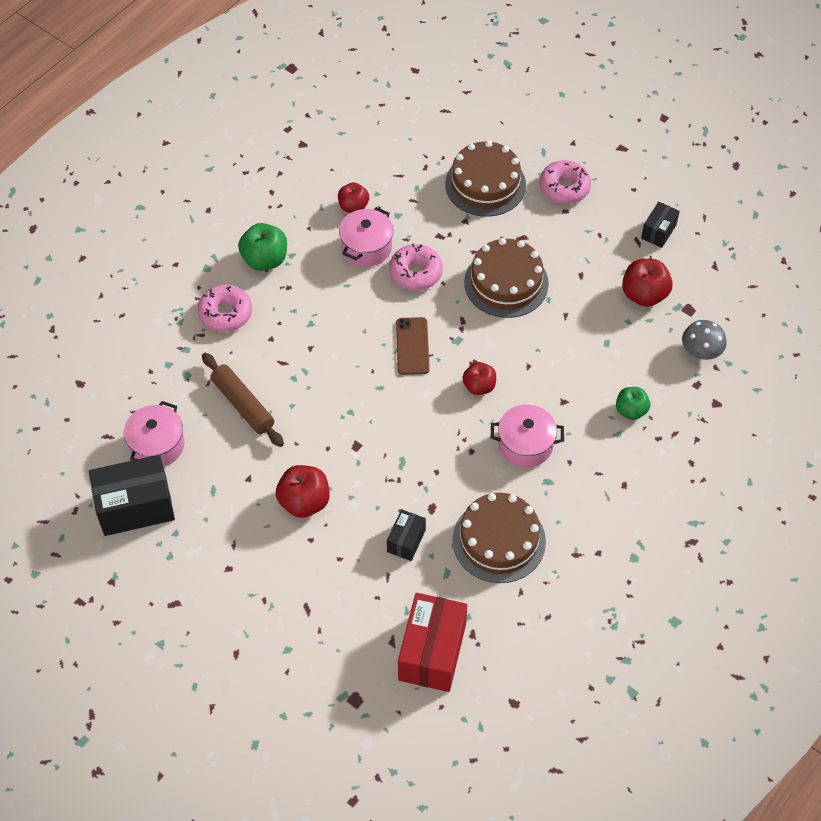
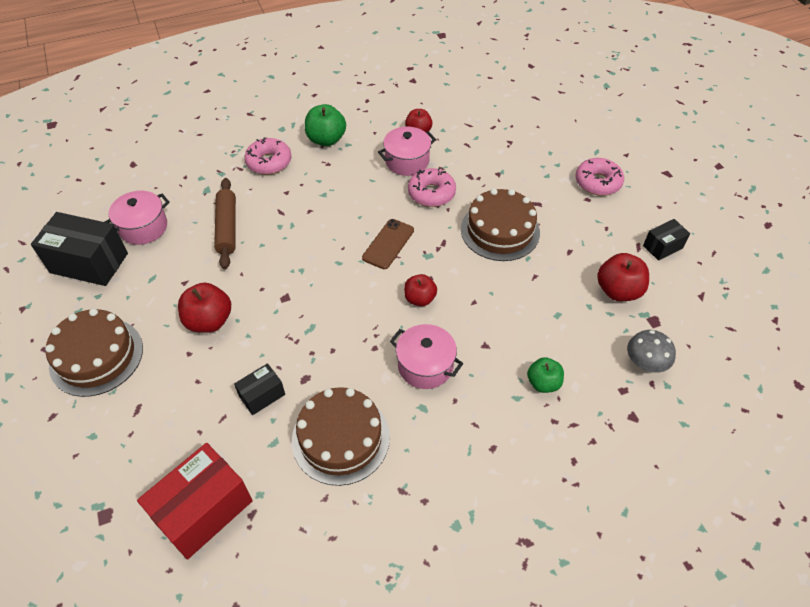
camera: 30 degrees right, 5 degrees down
brown cake [445,140,526,217] -> brown cake moved to [45,308,143,397]

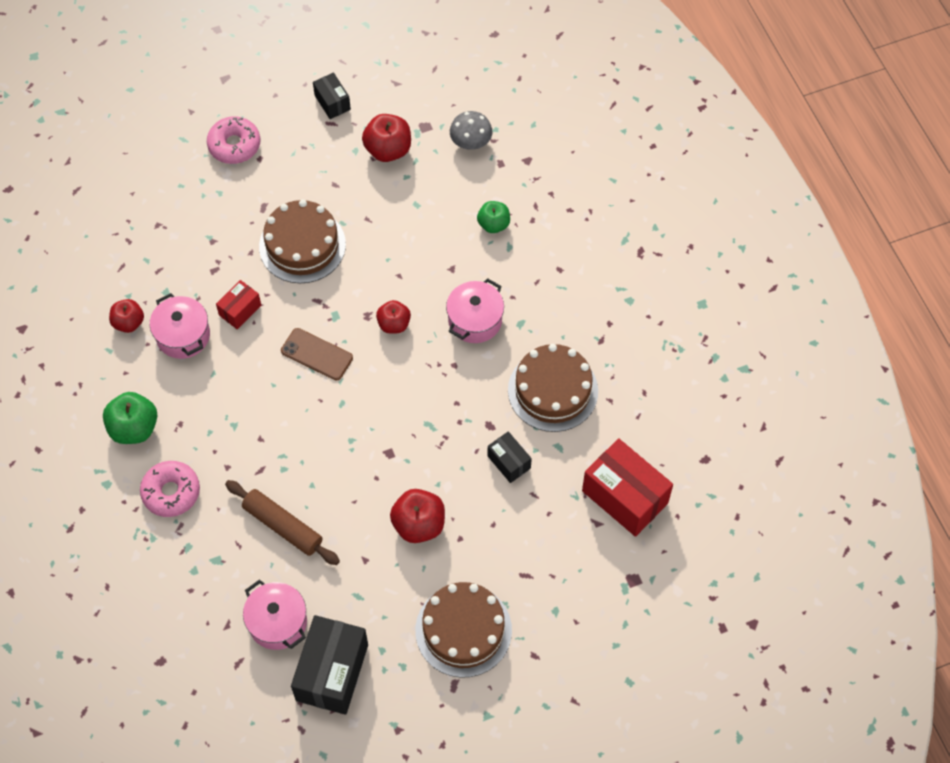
camera: 90 degrees left, 10 degrees up
brown rolling pin [214,178,236,269] -> brown rolling pin turned 45 degrees clockwise [225,480,340,565]
pink donut [408,168,456,207] -> red box [216,280,261,329]

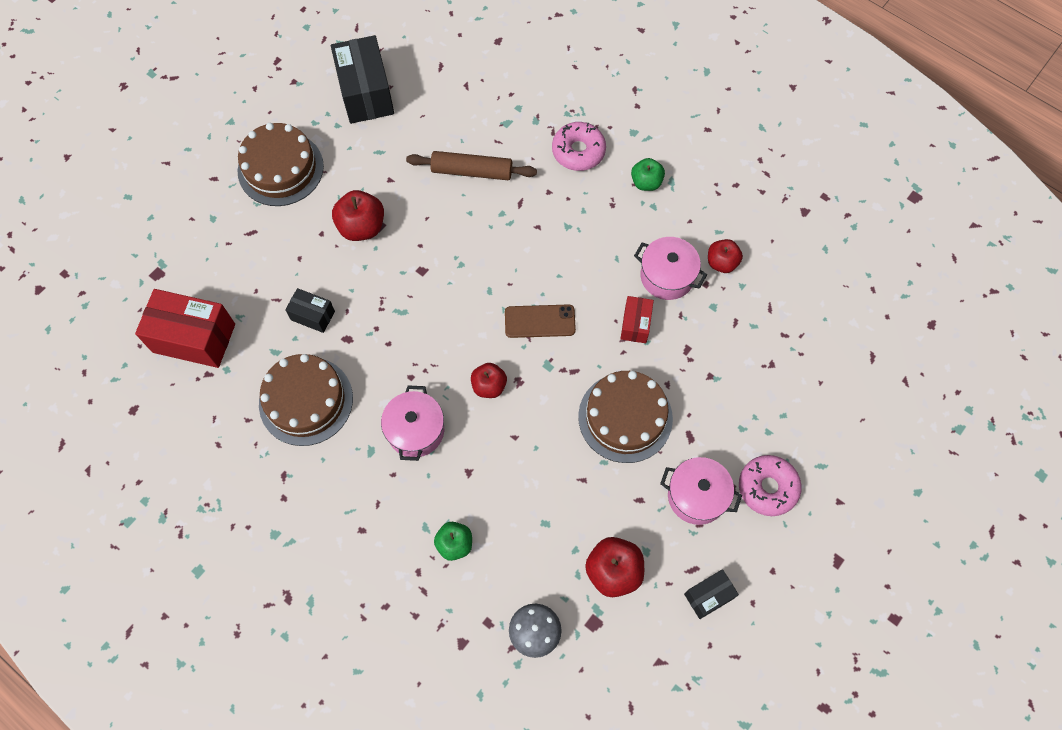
camera: 150 degrees right, 5 degrees up
green apple [103,392,157,444] -> green apple [631,158,665,191], size x0.66
pink pot [243,579,307,650] -> pink pot moved to [660,457,742,525]
black box [313,73,351,119] -> black box turned 60 degrees counterclockwise [684,569,739,619]

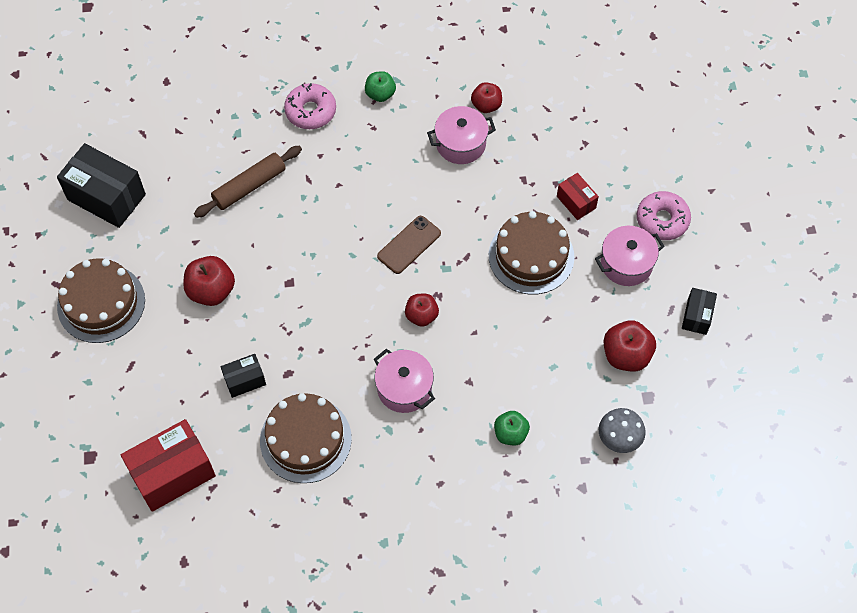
camera: 45 degrees left, 5 degrees down
red box [621,296,654,343] -> red box moved to [557,173,599,220]

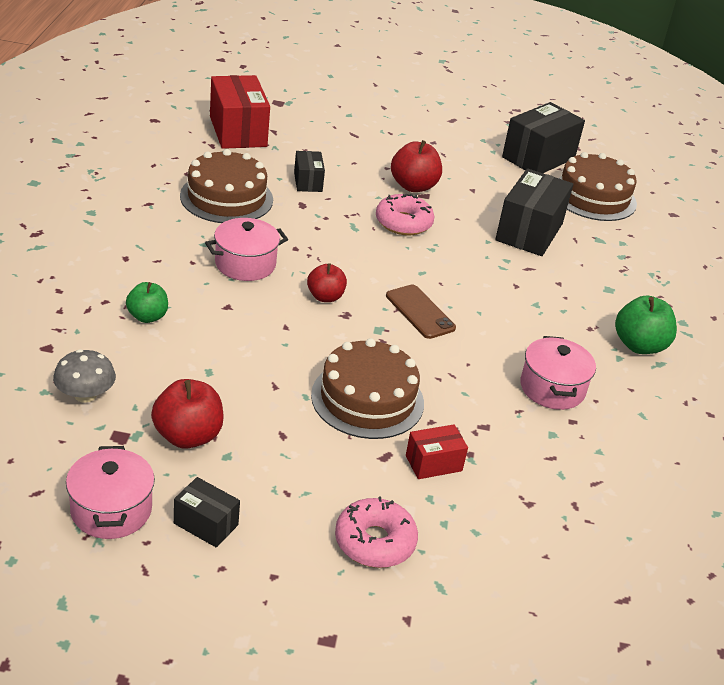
camera: 100 degrees right, 25 degrees down
brown cake [57,258,145,343] -> brown cake moved to [559,152,637,221]
brown rolling pin [194,146,302,218] -> black box [495,168,573,256]
pink donut [284,83,336,129] -> pink donut moved to [376,194,435,236]
green apple [365,71,396,102] -> green apple [615,295,677,354], size x1.51
red apple [471,82,502,113] -> none
pink pot [595,226,665,286] -> pink pot moved to [66,446,155,539]

